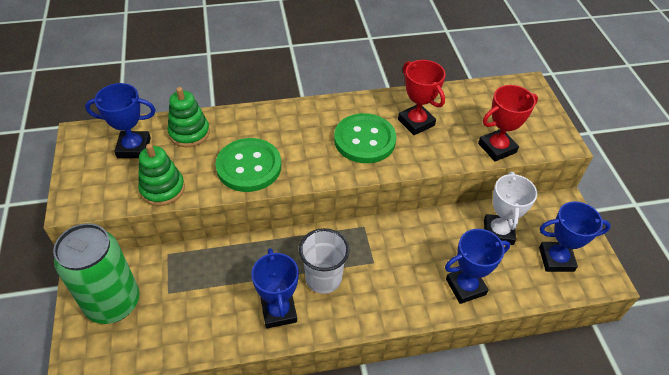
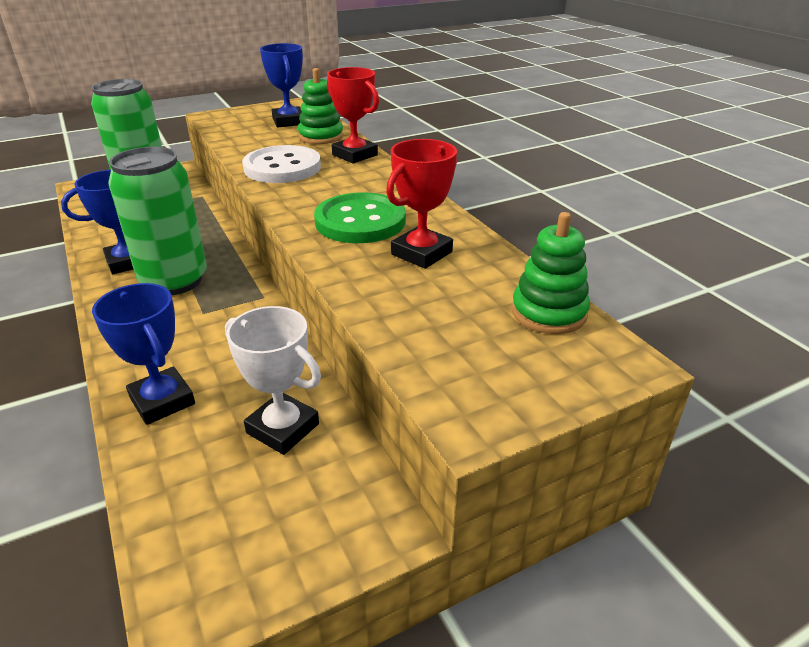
camera: 75 degrees right, 15 degrees down
green stacking toy [138,144,185,206] -> green stacking toy moved to [512,212,590,334]
green button [216,138,281,192] -> white button [242,145,321,183]
white cup [299,228,350,294] -> green can [108,147,207,295]
red trophy [478,85,538,162] -> red trophy moved to [327,67,379,163]
white trophy [484,172,537,245] -> white trophy turned 45 degrees clockwise [225,306,321,455]
blue trophy [539,201,611,272] -> none

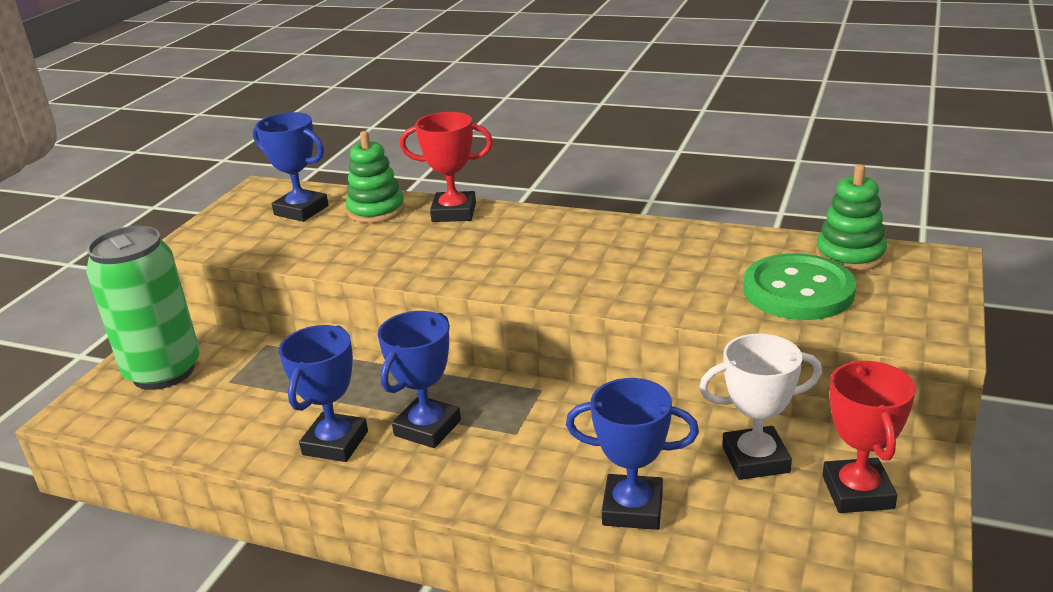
camera: 40 degrees left, 5 degrees down
green can [108,147,207,295] -> blue trophy [378,311,461,448]
white button [242,145,321,183] -> none
green button [314,192,406,243] -> green button moved to [743,253,856,320]
red trophy [386,139,457,269] -> red trophy moved to [822,360,916,513]

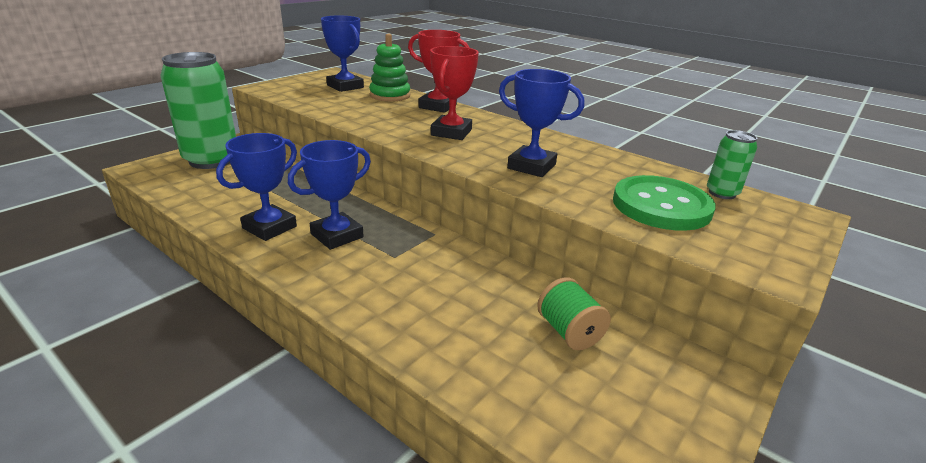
camera: 15 degrees right, 0 degrees up
blue trophy [566,378,699,530] -> blue trophy moved to [499,69,584,177]
white trophy [699,333,822,480] -> green spool [537,277,611,350]
green stacking toy [816,164,887,271] -> green can [707,130,757,199]
red trophy [822,360,916,513] -> red trophy moved to [430,46,479,140]

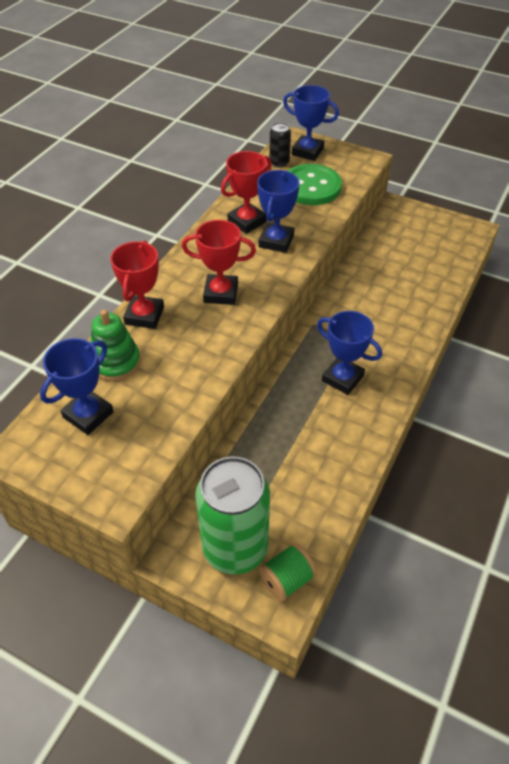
camera: 100 degrees left, 20 degrees up
blue trophy [216,133,297,241] -> blue trophy moved to [283,85,339,161]
green spool [537,277,611,350] -> green spool moved to [259,543,317,602]
green can [707,130,757,199] -> black can [269,122,291,168]
none -> red trophy [221,151,272,234]

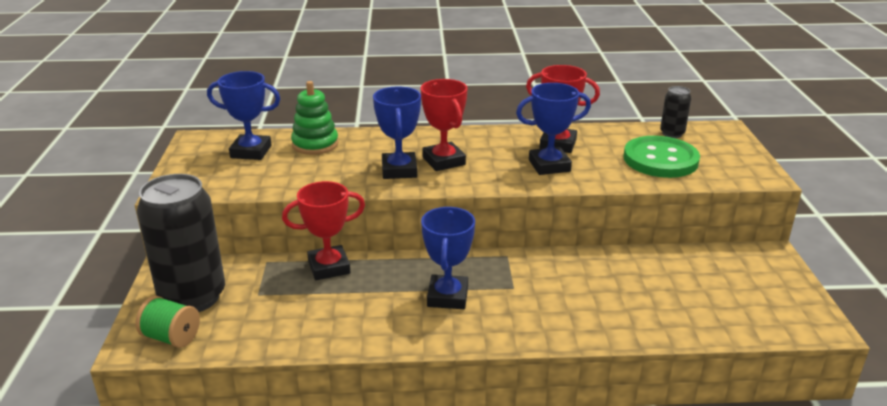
camera: 60 degrees right, 20 degrees down
red trophy [110,241,164,329] -> red trophy moved to [282,181,365,280]
green can [195,457,270,574] -> black can [137,174,225,312]
blue trophy [283,85,339,161] -> blue trophy moved to [373,87,421,179]

